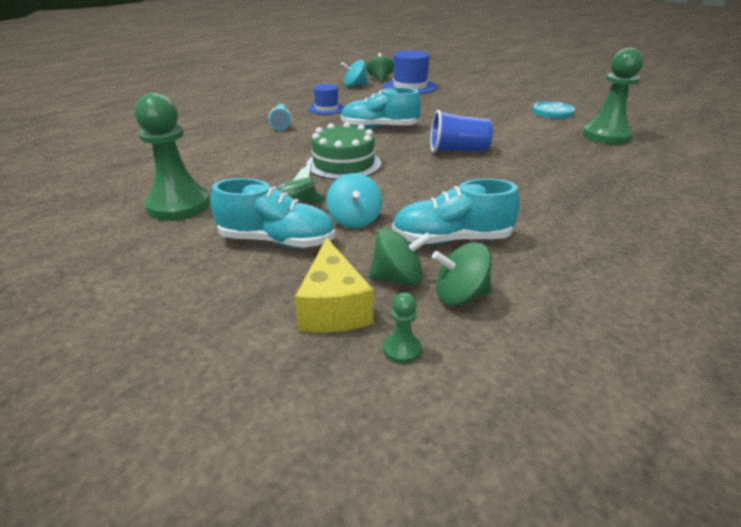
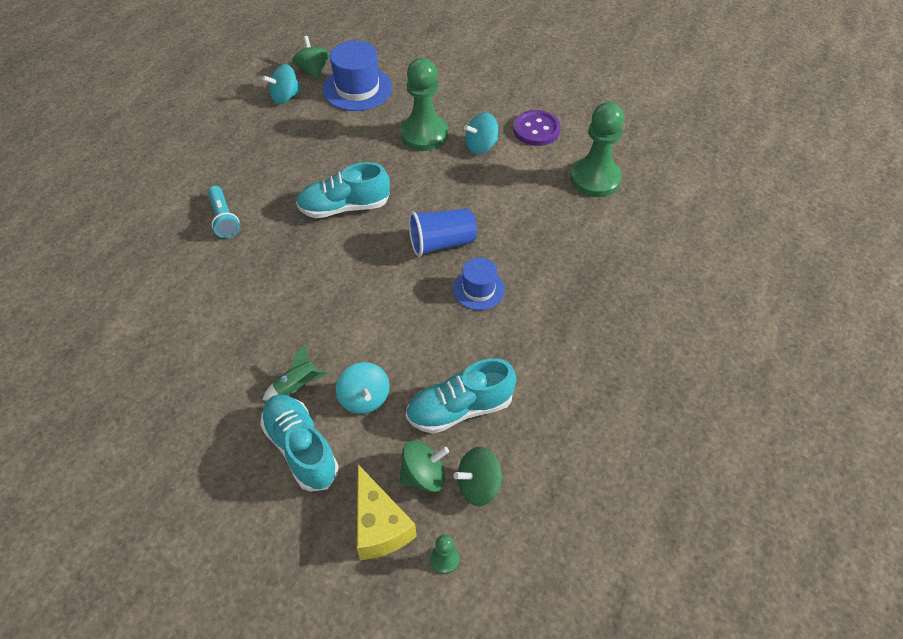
camera: 15 degrees left, 20 degrees up
green pawn [135,93,210,221] -> green pawn moved to [400,58,448,151]
turquoise shoe [210,178,335,248] -> turquoise shoe turned 120 degrees counterclockwise [260,395,339,492]
green cake [306,122,381,180] -> none
blue hat [309,84,345,114] -> blue hat moved to [453,257,505,310]
turquoise button [532,101,575,119] -> purple button [513,110,561,146]
none -> turquoise spinning top [464,113,498,154]

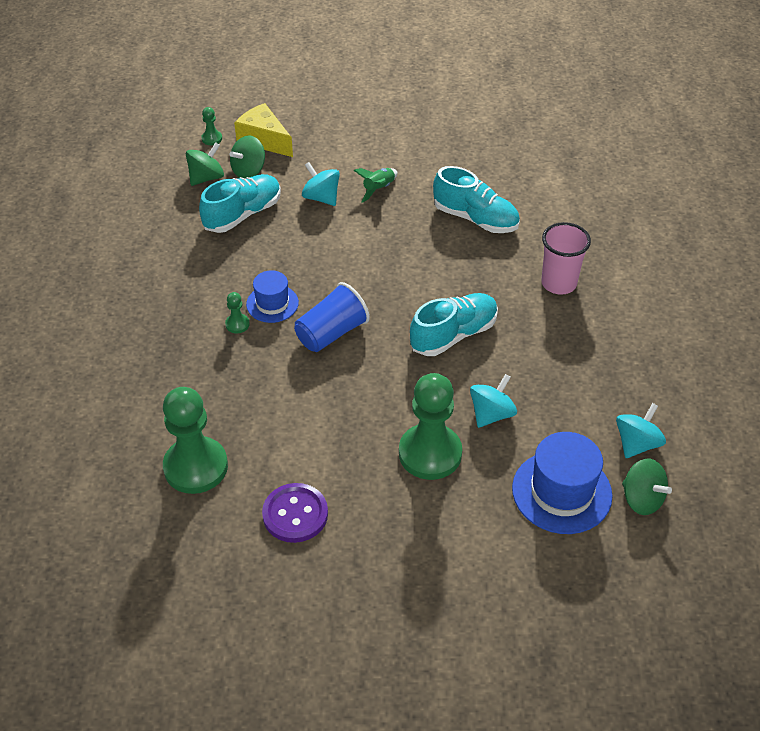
camera: 155 degrees right, 5 degrees down
turquoise flashlight [208,186,240,238] -> pink cup [541,222,591,295]
turquoise shoe [260,395,339,492] -> turquoise shoe moved to [433,166,520,233]
turquoise spinning top [464,113,498,154] -> turquoise spinning top moved to [470,374,517,428]
none -> green pawn [225,292,250,334]

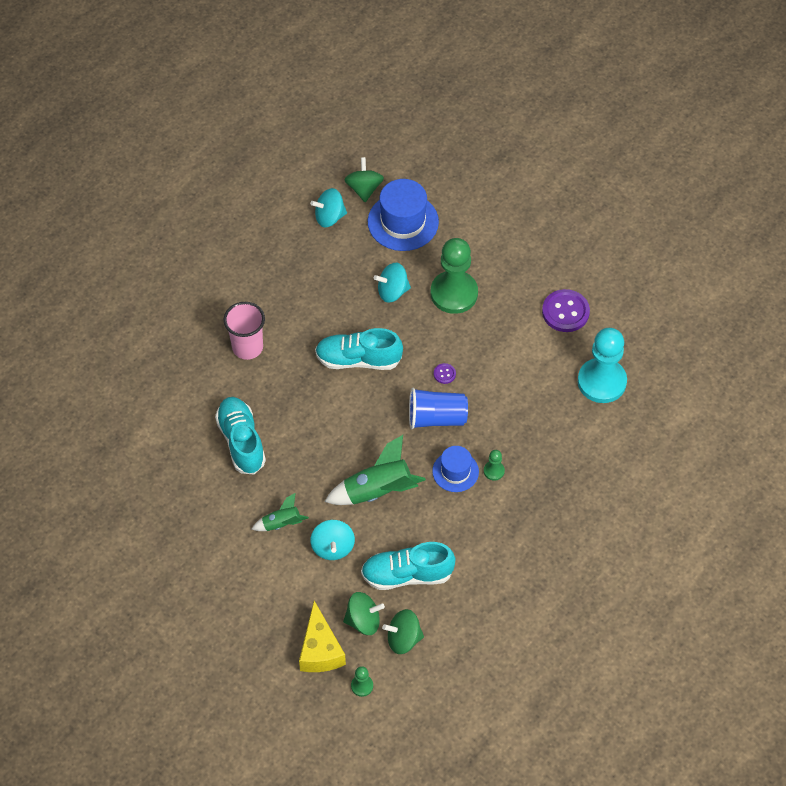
camera: 140 degrees left, 10 degrees up
green pawn [163,387,228,494] -> turquoise pawn [578,328,627,403]
none -> green rocket [324,435,426,505]
none -> purple button [434,363,456,384]

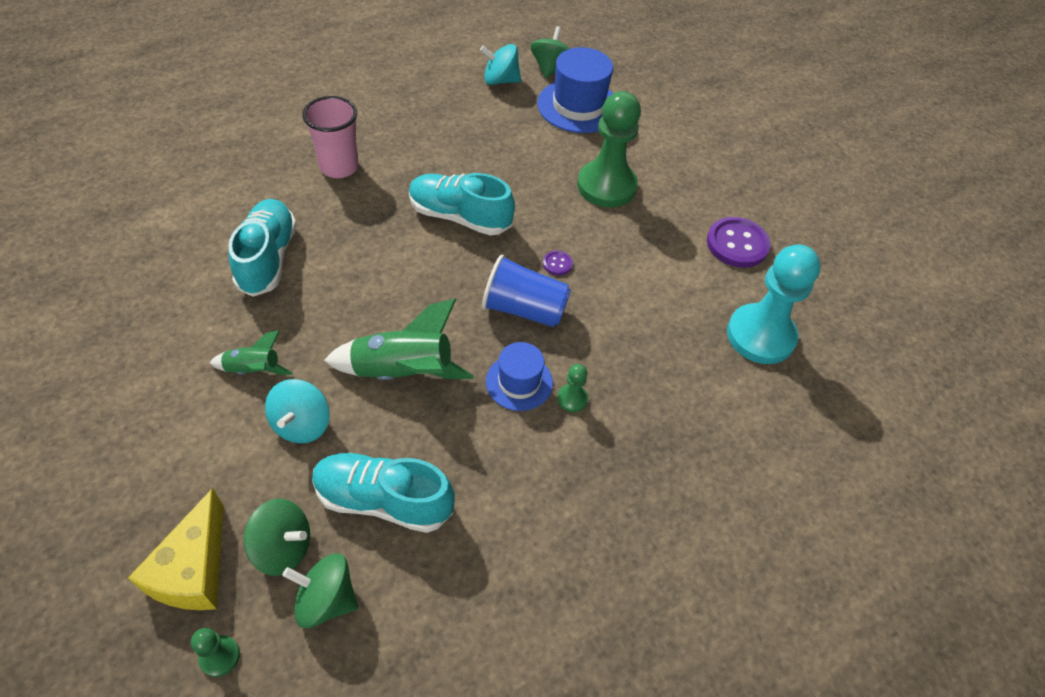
camera: 15 degrees right, 5 degrees down
turquoise spinning top [374,263,411,303] -> none

